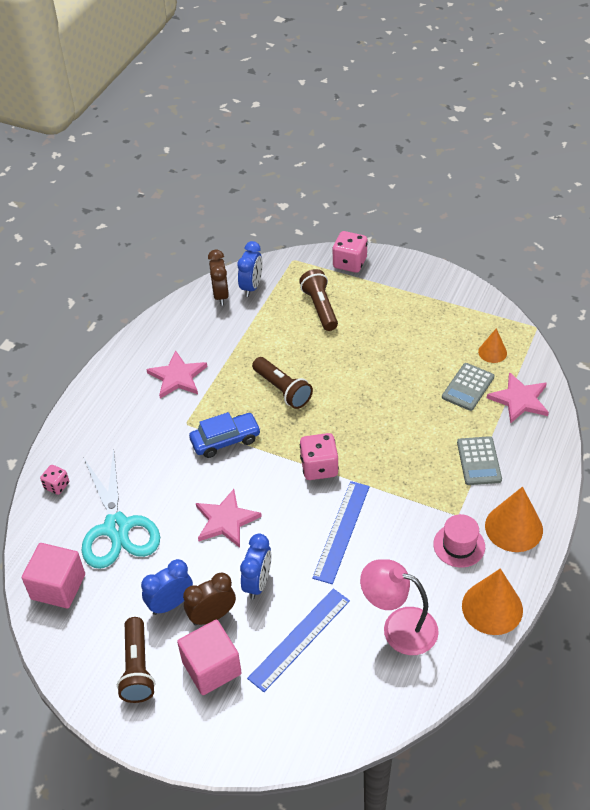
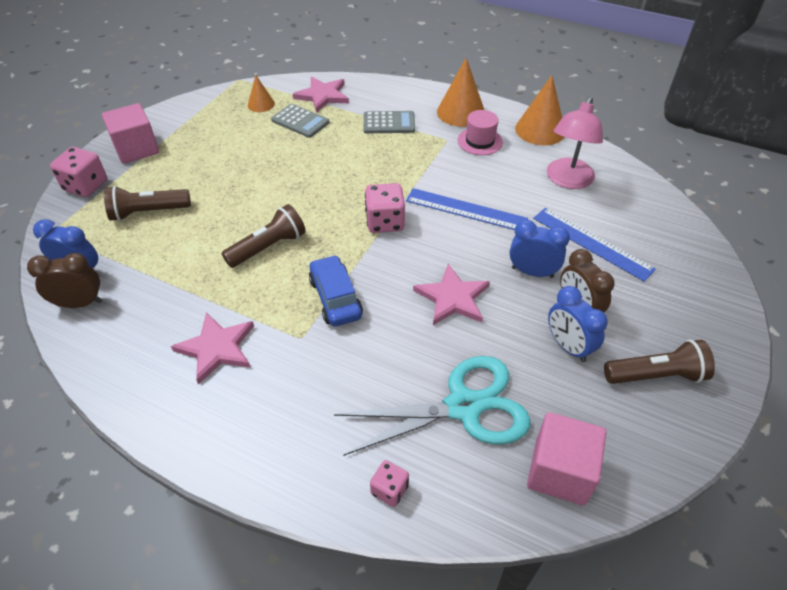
camera: 90 degrees left, 0 degrees up
pink cube [177,620,242,695] -> pink cube moved to [102,103,159,164]

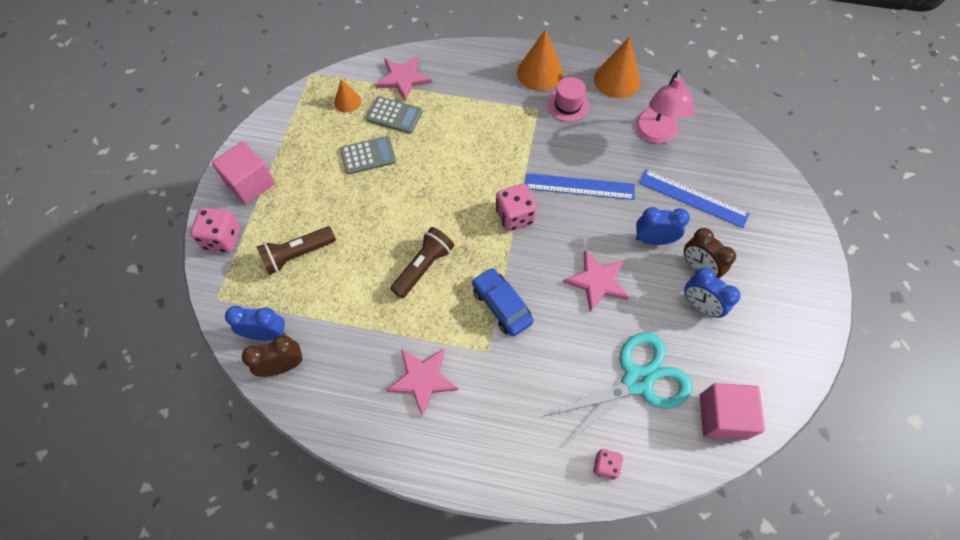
camera: 15 degrees left, 15 degrees up
grey calculator [364,111,415,133] -> grey calculator moved to [340,136,396,175]
brown flashlight [604,340,715,384] -> none

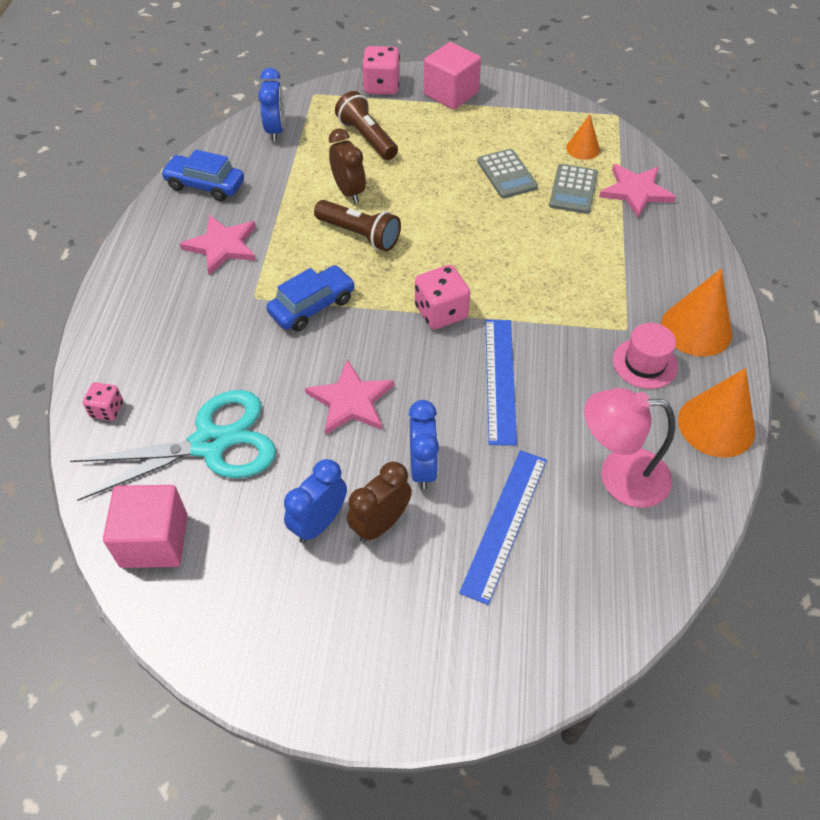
camera: 85 degrees right, 10 degrees down
brown clock [242,335,302,377] -> brown clock moved to [329,128,366,203]
turquoise scissors [543,332,693,446] -> turquoise scissors turned 75 degrees counterclockwise [70,390,276,501]
none -> blue car [161,150,244,201]

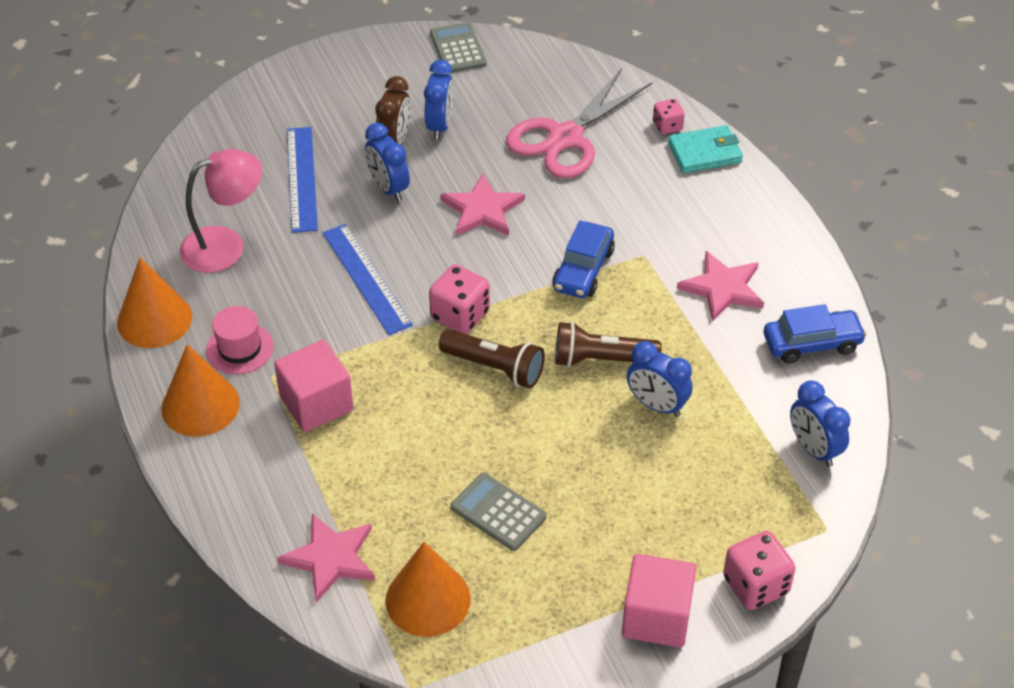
camera: 150 degrees right, 5 degrees down
turquoise scissors [70,390,276,501] -> pink scissors [506,68,652,179]
pink cube [103,485,188,568] -> pink cube moved to [274,340,354,432]
brown clock [329,128,366,203] -> blue clock [627,341,692,417]
brown flashlight [335,91,398,160] -> brown flashlight moved to [439,329,545,388]
grey calculator [549,164,598,214] -> grey calculator moved to [430,22,487,73]
orange cone [566,114,600,160] -> orange cone [385,542,471,637], size x1.76
none -> turquoise wallet [668,125,743,173]

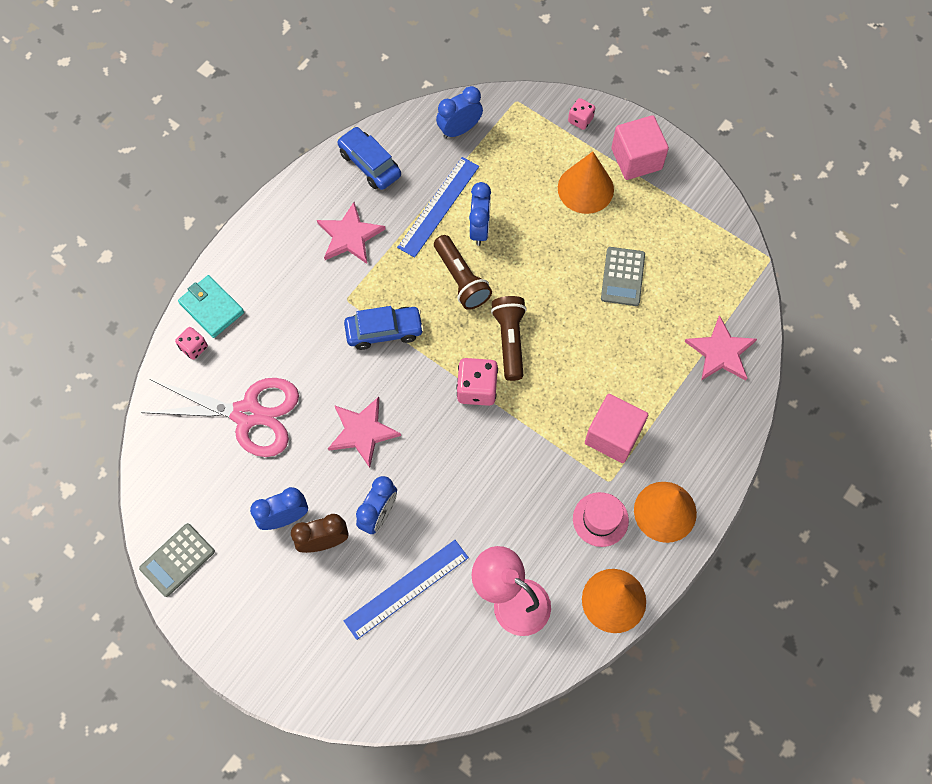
camera: 120 degrees left, 20 degrees up
blue ruler [323,224,413,335] -> blue ruler moved to [397,157,479,258]
orange cone [385,542,471,637] -> orange cone moved to [558,151,614,214]
pink dice [723,531,796,610] -> pink dice [568,98,595,130], size x0.59
blue clock [790,380,850,467] -> blue clock turned 150 degrees counterclockwise [436,86,483,139]

